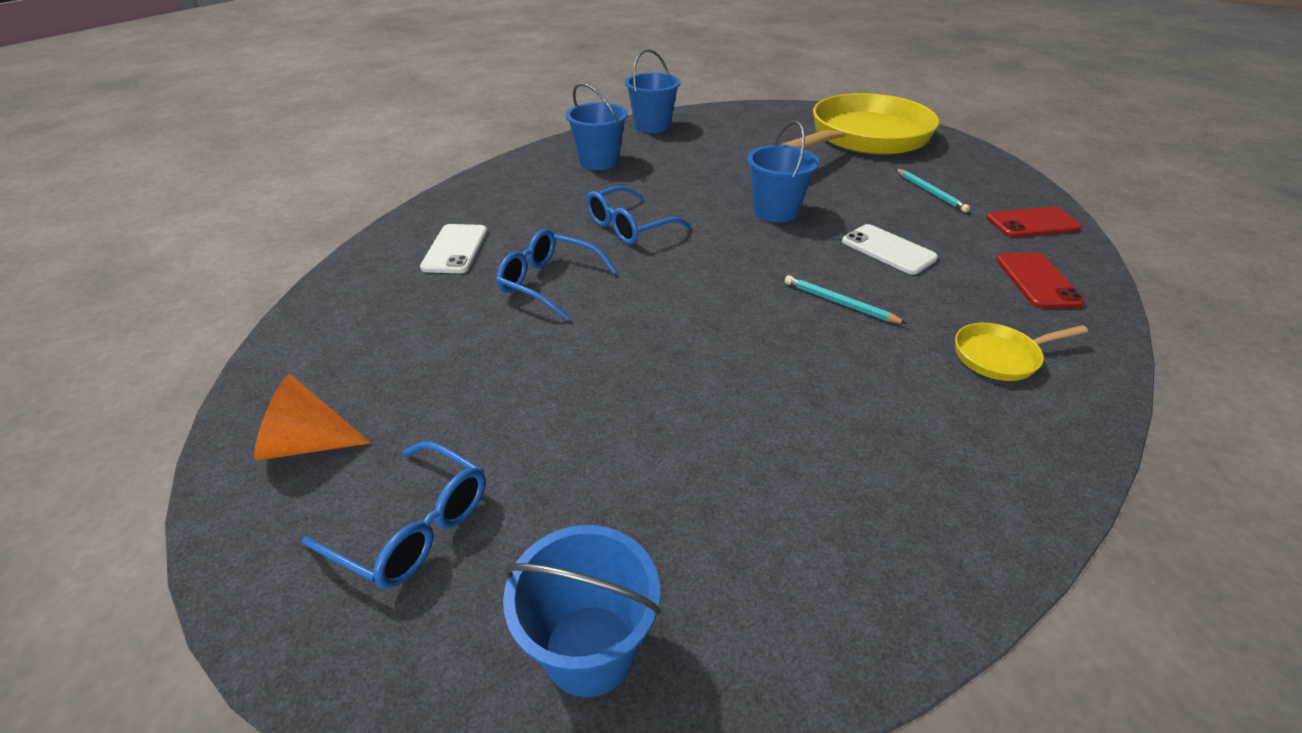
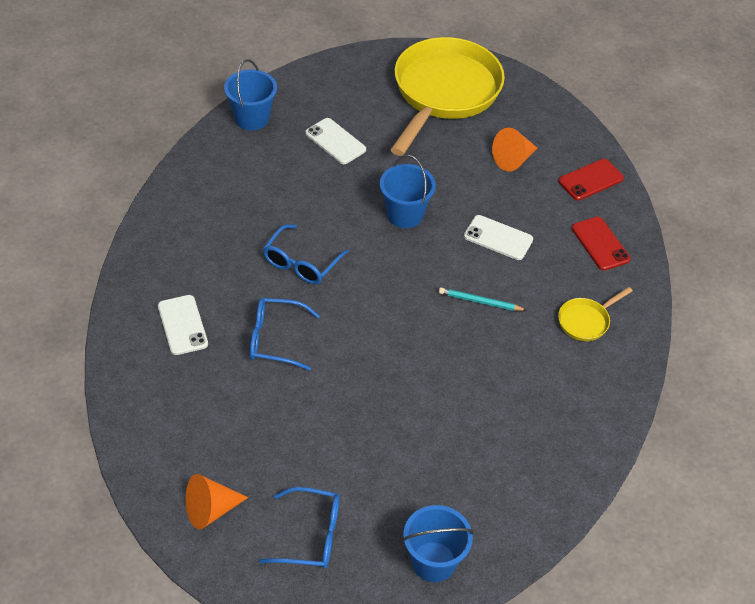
camera: 25 degrees left, 10 degrees up
blue bucket [566,83,628,170] -> none
turquoise pencil [895,168,970,212] -> orange cone [492,128,537,172]
none -> white phone [305,118,366,164]

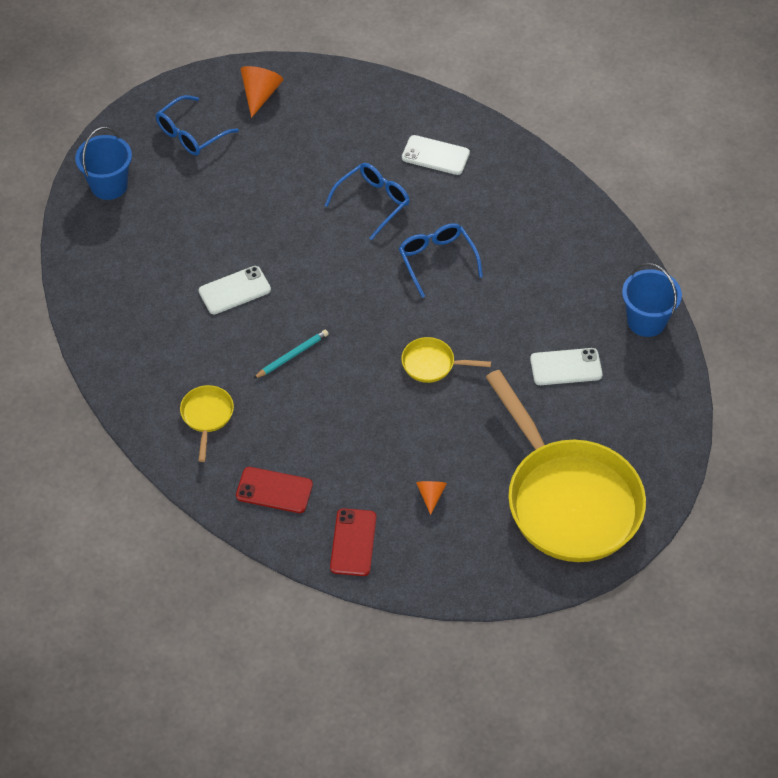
camera: 130 degrees right, 5 degrees up
blue bucket [380,155,436,228] -> yellow pan [401,337,491,383]
white phone [464,215,533,260] -> white phone moved to [199,266,271,314]
orange cone [492,128,537,172] -> orange cone [416,481,447,515], size x0.61

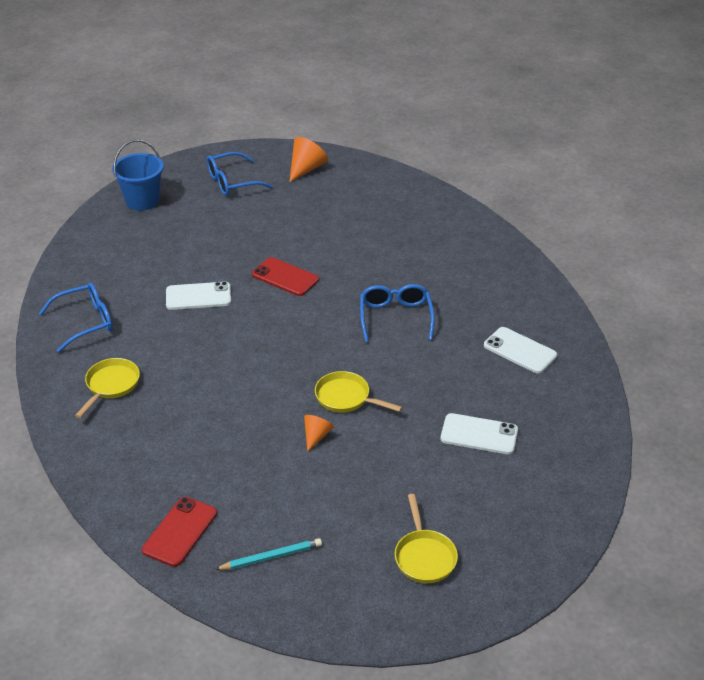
camera: 20 degrees right, 15 degrees down
red phone [236,467,313,513] -> red phone moved to [252,257,319,296]
turquoise pencil [253,330,329,379] -> turquoise pencil moved to [215,538,322,570]
blue glasses [325,163,410,240] -> blue glasses moved to [39,283,113,352]
white phone [402,135,470,175] -> white phone moved to [484,327,557,374]
orange cone [416,481,447,515] -> orange cone moved to [304,415,334,452]
yellow pan [486,370,646,562] -> yellow pan [395,494,458,583], size x0.41
blue bucket [622,263,682,337] -> none

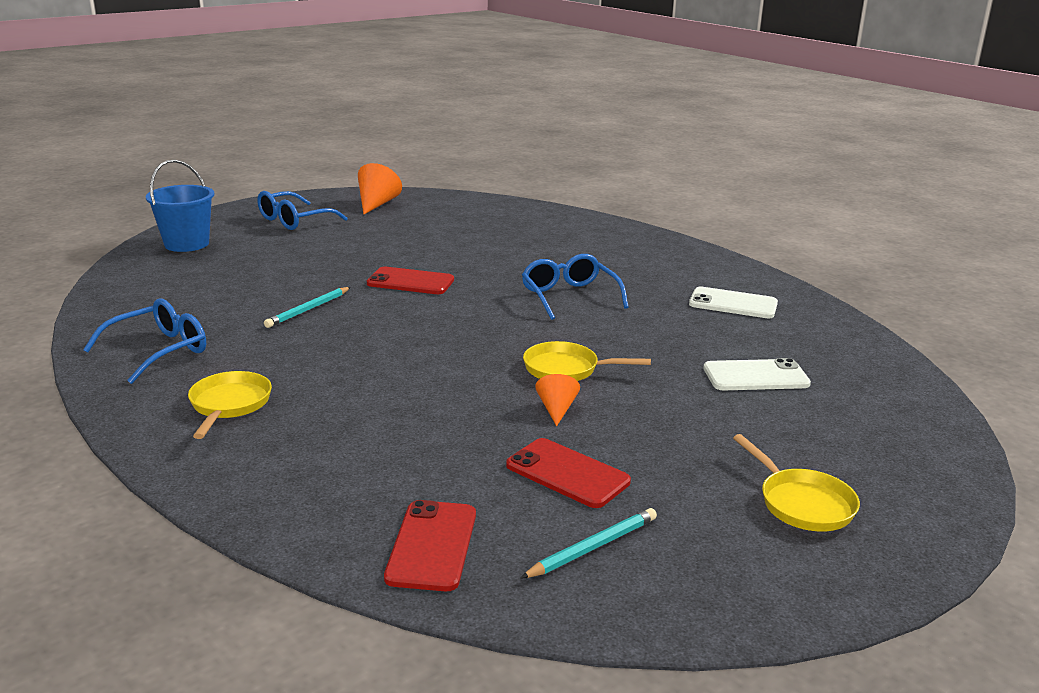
camera: 20 degrees left, 15 degrees down
white phone [166,281,231,310] -> turquoise pencil [264,287,351,328]
none -> red phone [506,438,631,508]

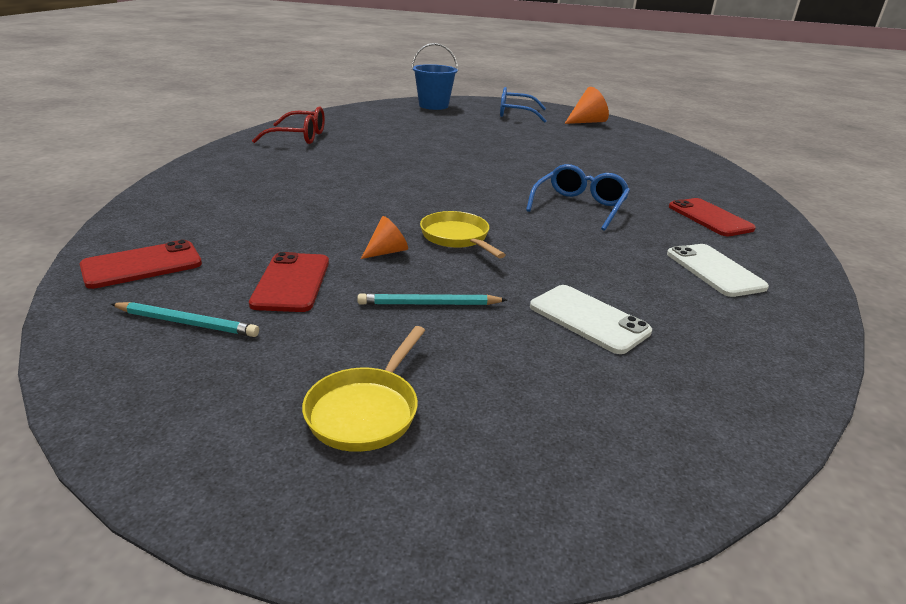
camera: 50 degrees right, 5 degrees up
blue glasses [83,298,206,384] -> red glasses [252,106,325,144]
yellow pan [188,371,272,439] -> none
turquoise pencil [264,287,351,328] -> turquoise pencil moved to [357,293,507,305]
red phone [367,267,454,294] -> red phone moved to [669,198,756,236]

